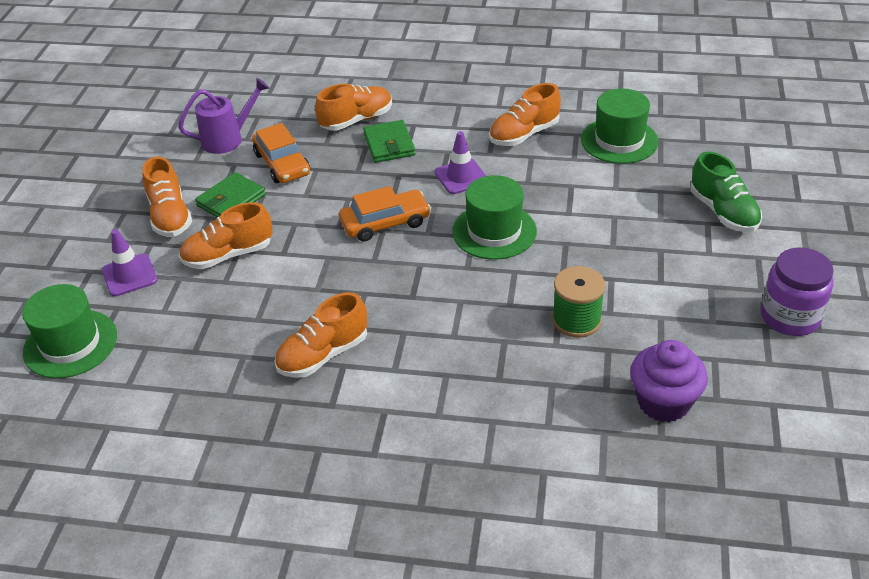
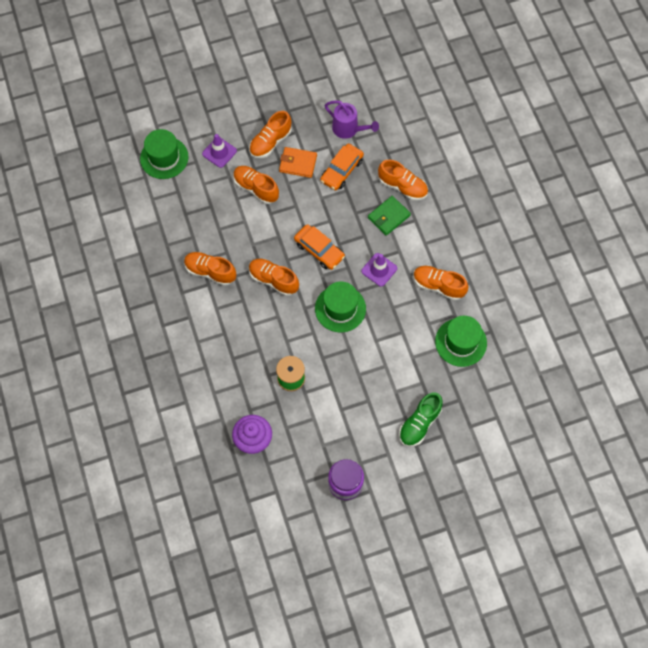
camera: 60 degrees right, 25 degrees up
green wallet [195,172,266,217] -> orange wallet [279,147,317,178]
none -> orange shoe [249,259,299,296]

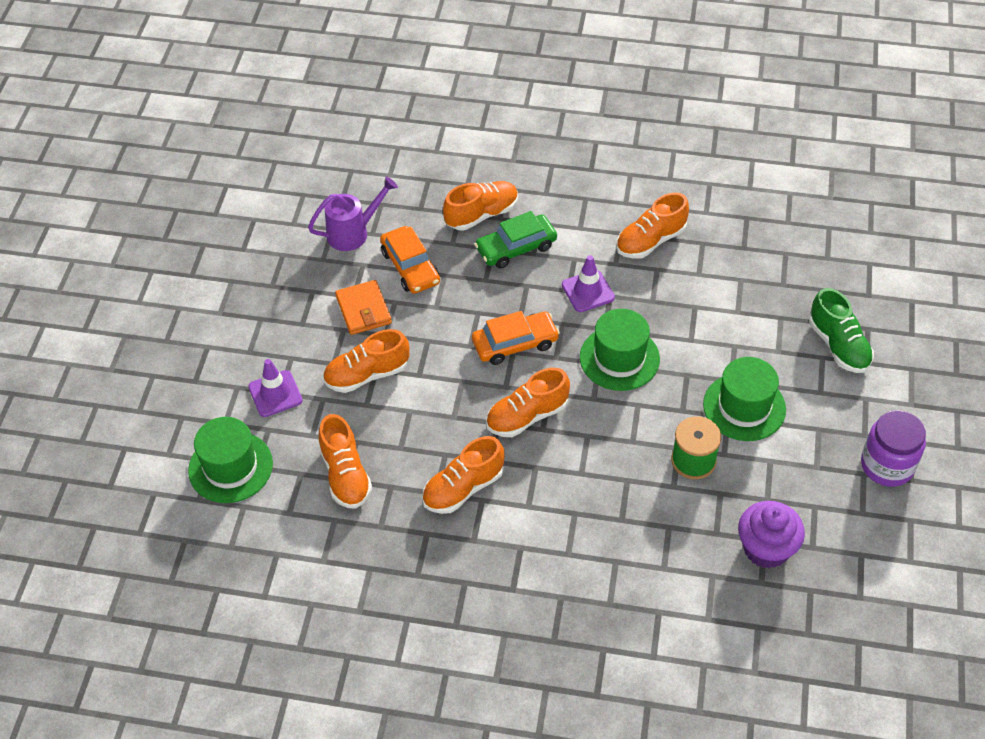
camera: 60 degrees left, 15 degrees down
orange shoe [249,111,292,158] -> orange shoe moved to [319,414,372,509]
orange wallet [279,147,317,178] -> orange wallet turned 60 degrees counterclockwise [335,280,392,335]
green wallet [368,196,411,236] -> green car [474,211,557,268]
green hat [435,316,487,367] -> green hat moved to [703,357,786,441]

